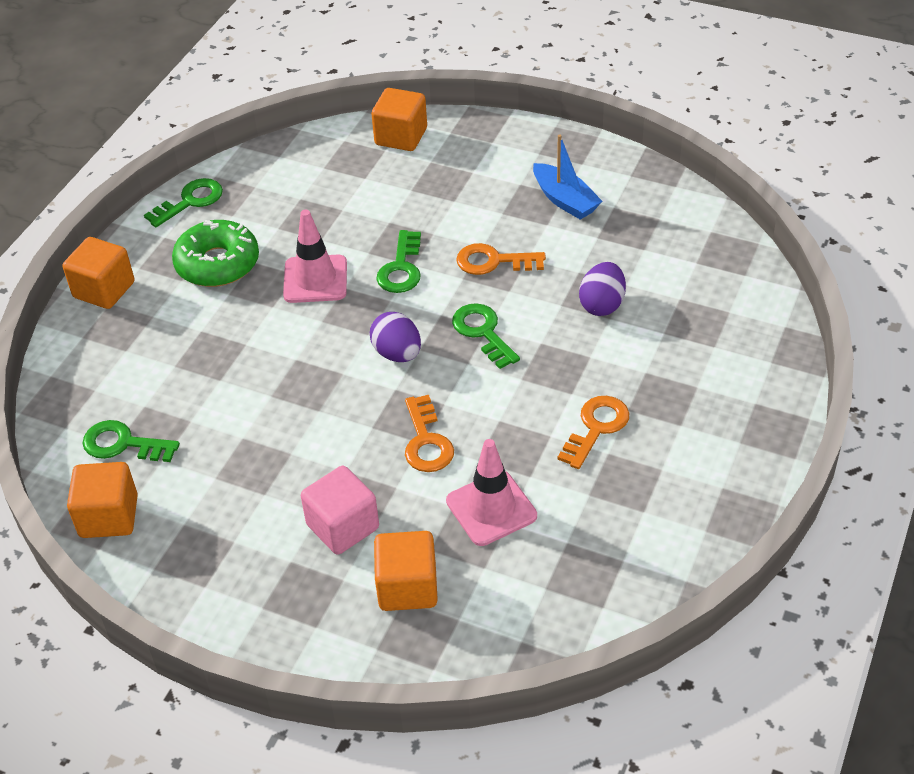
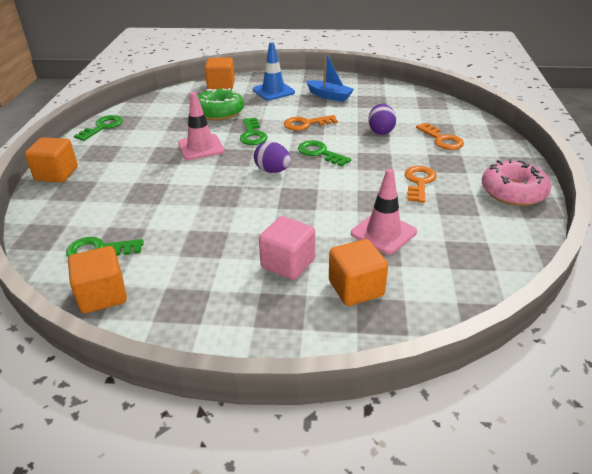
camera: 20 degrees left, 10 degrees down
green donut [172,220,259,287] -> green donut moved to [198,88,244,121]
orange key [405,395,454,472] -> orange key moved to [416,123,464,150]
none -> blue traffic cone [253,42,295,101]
none -> pink donut [482,159,551,206]

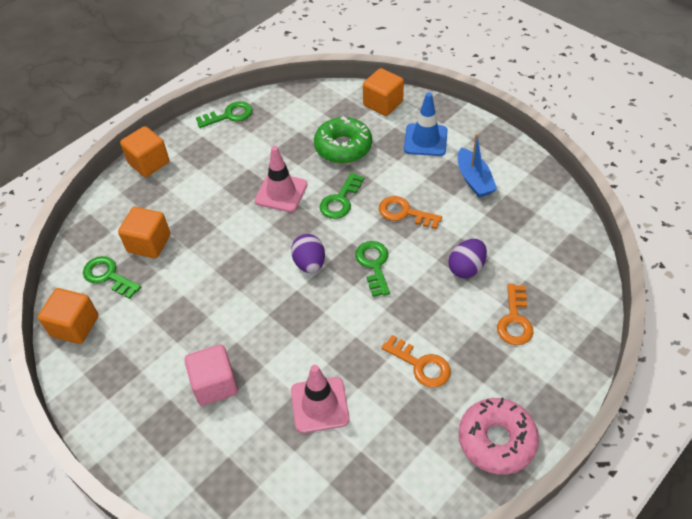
camera: 40 degrees right, 15 degrees up
orange cube [329,239,388,306] -> orange cube moved to [118,207,170,258]
orange key [405,166,437,203] -> orange key turned 75 degrees clockwise [381,335,451,388]

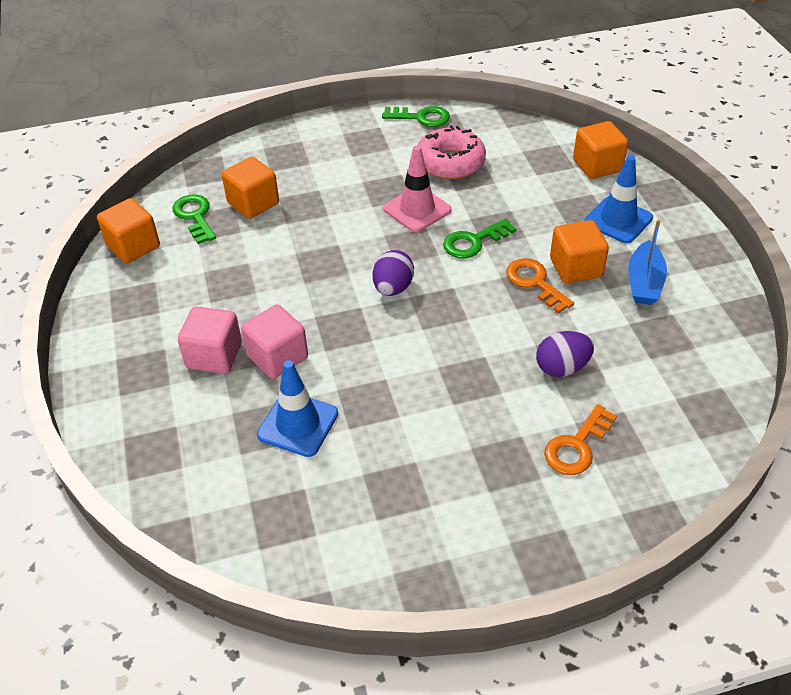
camera: 30 degrees right, 5 degrees down
orange cube [120,126,169,177] -> orange cube moved to [550,220,609,284]
pink traffic cone [291,365,350,433] -> blue traffic cone [257,360,338,457]
green donut [314,116,372,163] -> none
green key [355,241,390,297] -> none
orange key [381,335,451,388] -> none
pink donut [459,397,539,475] -> pink donut moved to [418,125,486,179]
none -> pink cube [241,305,308,379]

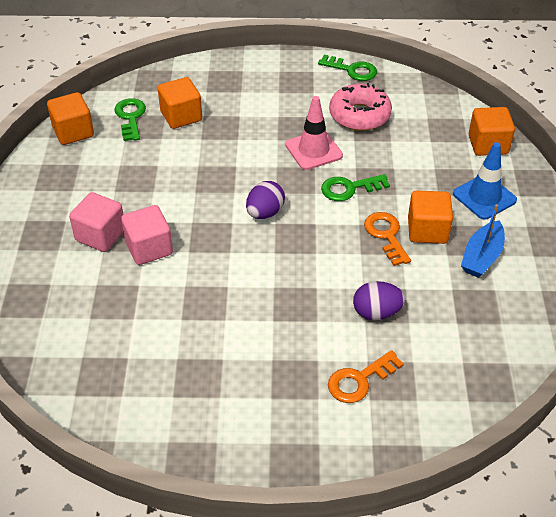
camera: 15 degrees right, 0 degrees up
blue traffic cone [257,360,338,457] -> none

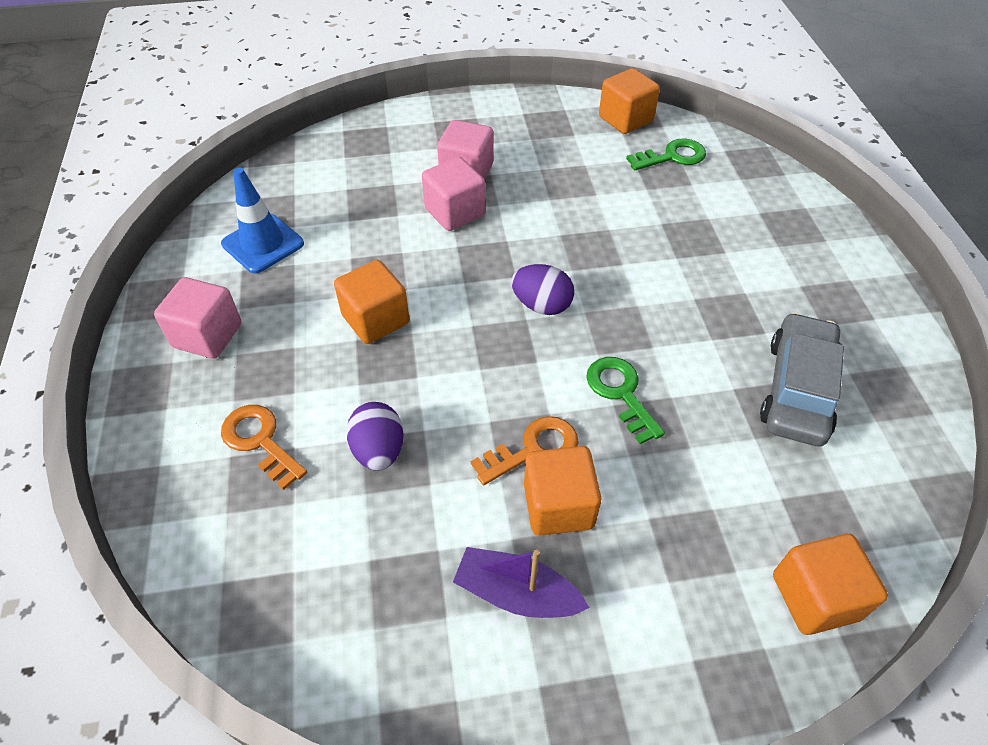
camera: 80 degrees right, 5 degrees up
orange cube [158,77,202,129] -> orange cube moved to [334,260,410,344]
pink traffic cone [285,96,343,170] -> none
green key [318,55,377,81] -> none
pink donut [329,83,392,131] -> grey car [760,312,844,446]
blue traffic cone [453,142,517,220] -> blue traffic cone moved to [221,168,304,274]
blue boat [461,204,505,278] -> purple boat [453,547,589,618]
none -> pink cube [154,277,241,359]

